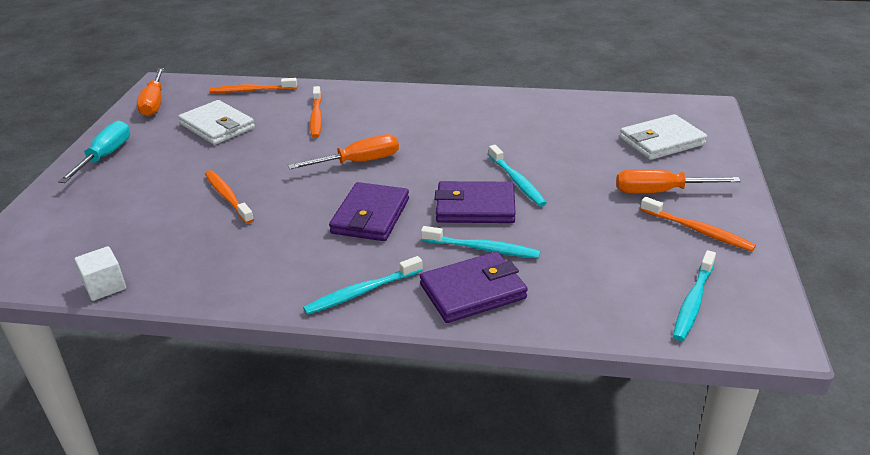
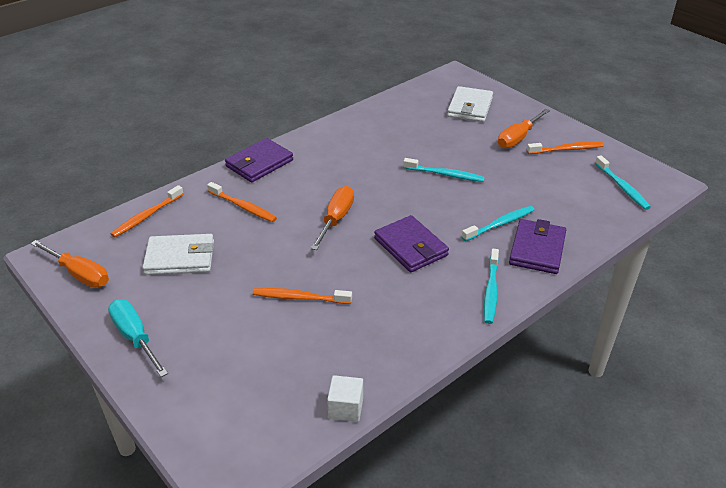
camera: 50 degrees left, 5 degrees up
purple wallet [434,181,516,223] -> purple wallet moved to [225,138,293,182]

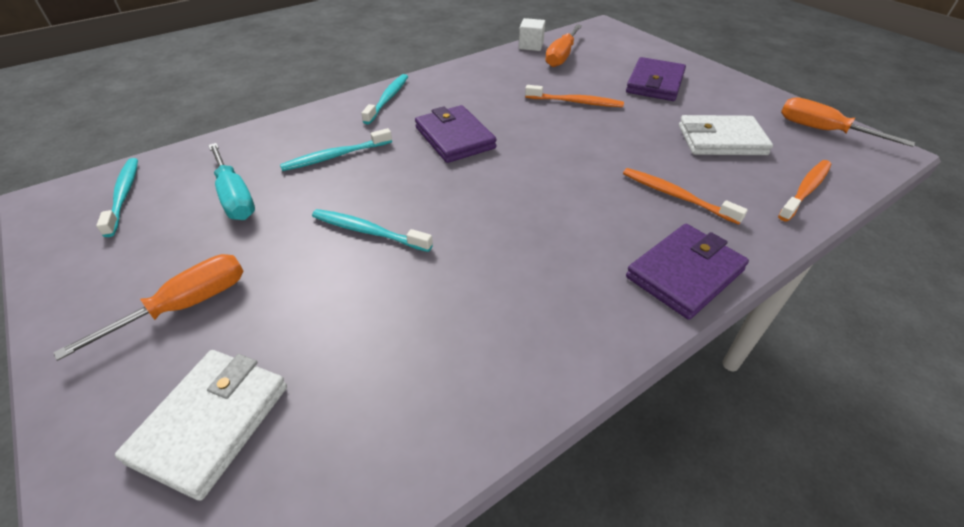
camera: 175 degrees left, 5 degrees up
turquoise screwdriver [108,300,168,377] -> turquoise screwdriver moved to [208,143,255,220]
orange screwdriver [311,186,354,250] -> orange screwdriver moved to [545,25,582,67]
purple wallet [509,219,566,274] -> purple wallet moved to [626,57,686,101]
orange toothbrush [527,142,604,154] -> none

